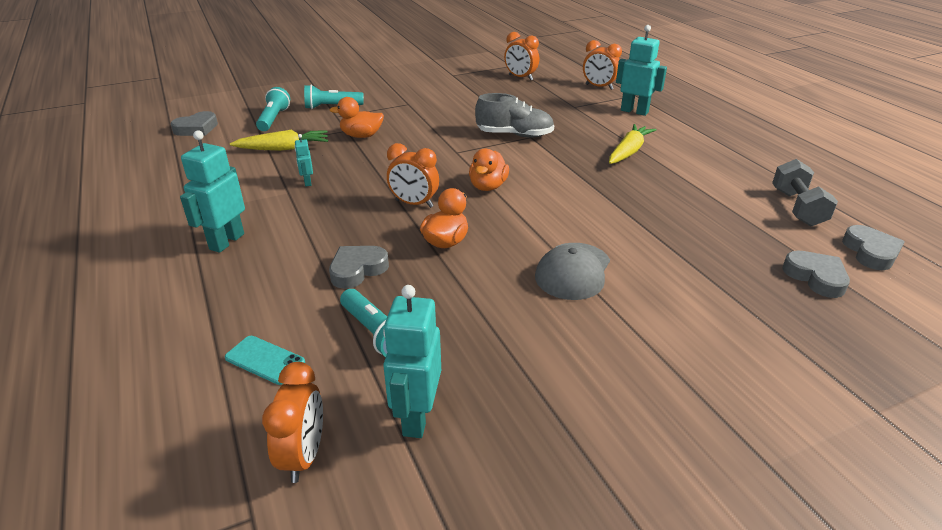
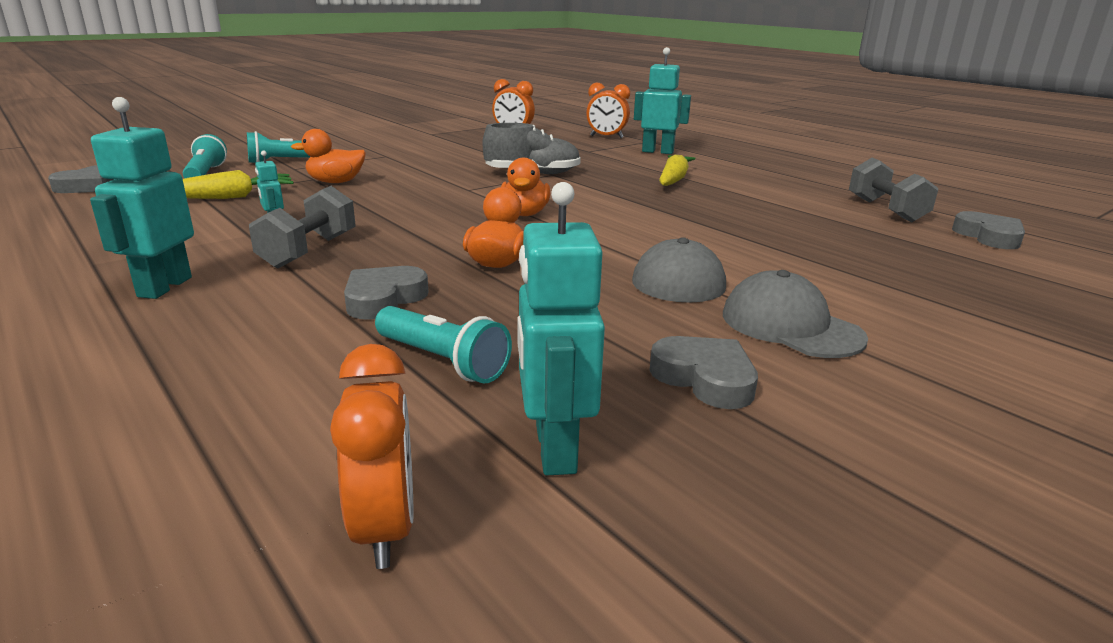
camera: 15 degrees left, 10 degrees down
turquoise phone [225,336,305,385] -> none
orange clock [387,143,439,208] -> none
grey heart [782,251,850,298] -> grey heart moved to [649,336,758,409]
none -> grey dumbbell [249,186,356,269]
none -> grey cap [723,270,868,358]

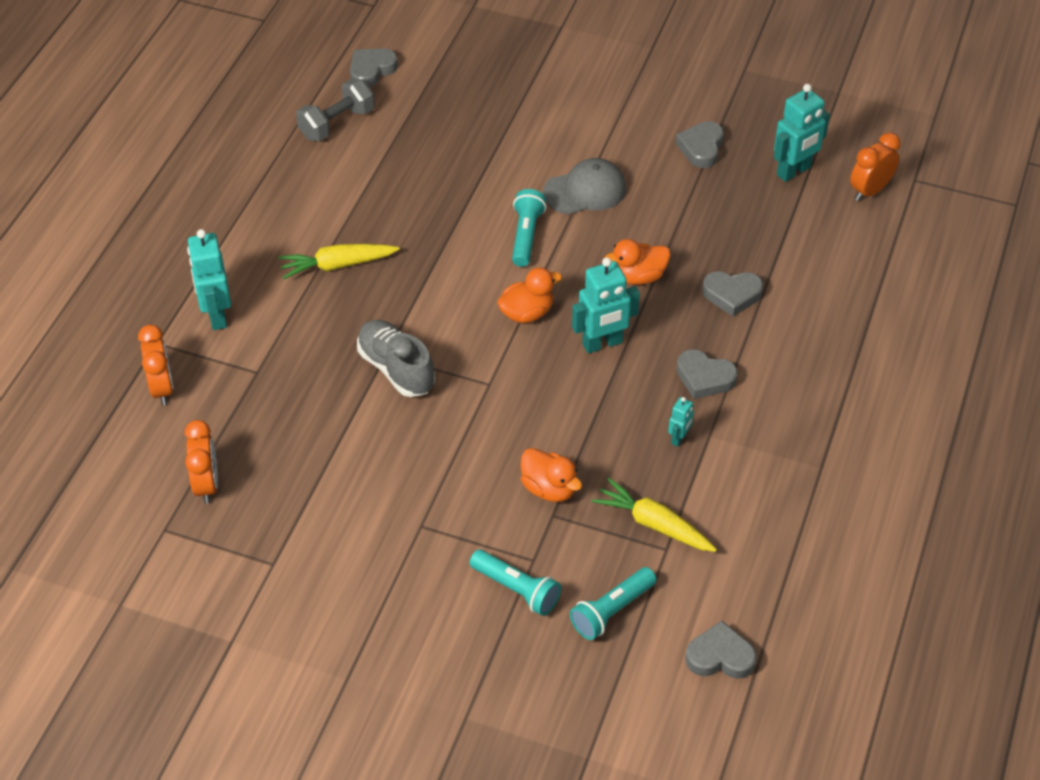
camera: 120 degrees left, 25 degrees up
turquoise robot [90,97,194,299] -> turquoise robot moved to [572,257,640,353]
grey dumbbell [249,186,356,269] -> grey heart [677,349,738,399]
turquoise flashlight [375,306,512,384] -> turquoise flashlight moved to [512,189,546,267]
grey cap [723,270,868,358] -> none

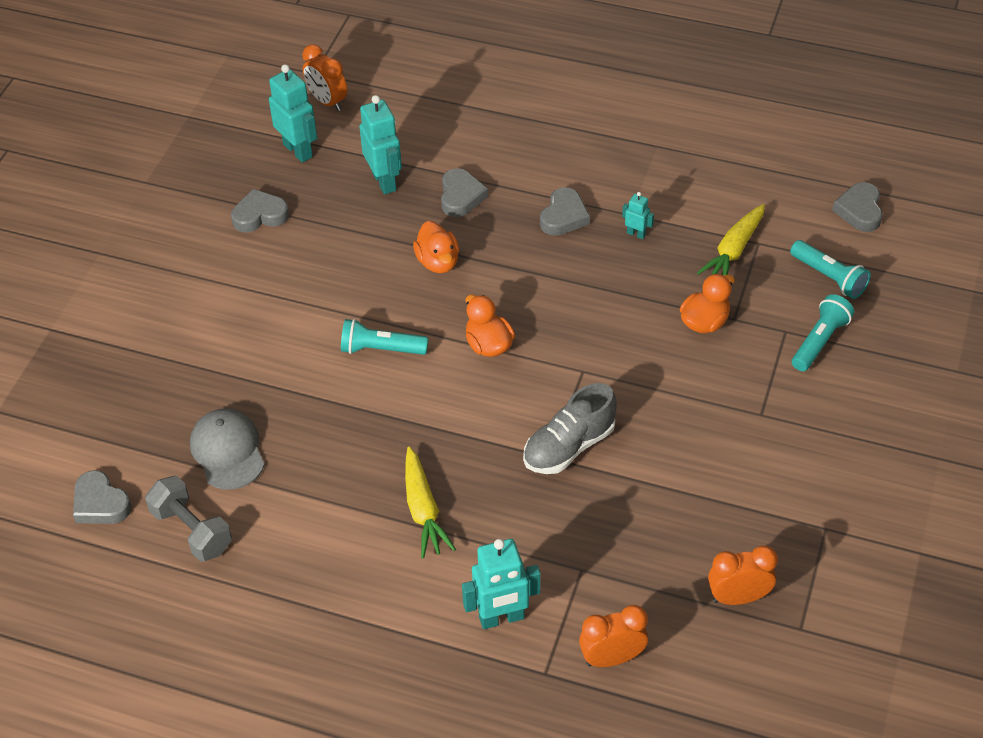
camera: 90 degrees left, 0 degrees up
grey cap [543,158,626,214] -> grey cap moved to [190,409,265,490]
turquoise robot [572,257,640,353] -> turquoise robot moved to [359,95,402,194]
grey heart [675,121,724,168] -> grey heart turned 150 degrees clockwise [231,189,289,232]

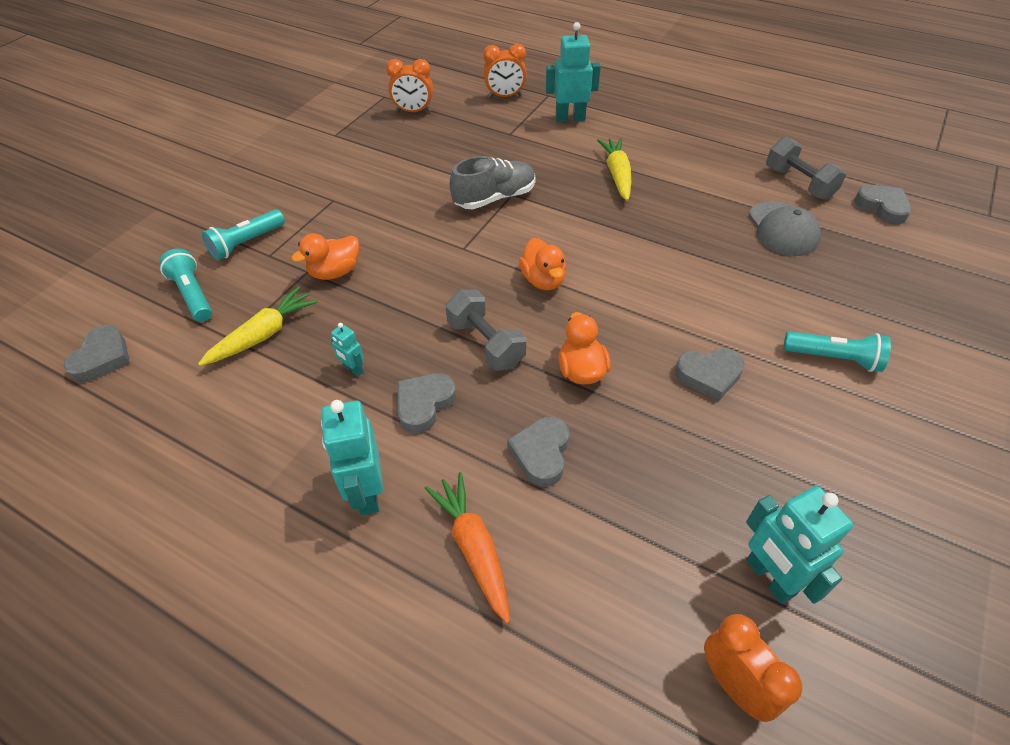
camera: 170 degrees left, 0 degrees up
grey heart [231,189,289,232] -> grey heart moved to [675,348,745,401]
turquoise flashlight [341,319,428,355] -> turquoise flashlight moved to [784,331,891,372]
turquoise robot [359,95,402,194] -> turquoise robot moved to [321,400,383,515]
none -> orange carrot [424,472,510,623]
none -> grey dumbbell [445,290,526,371]

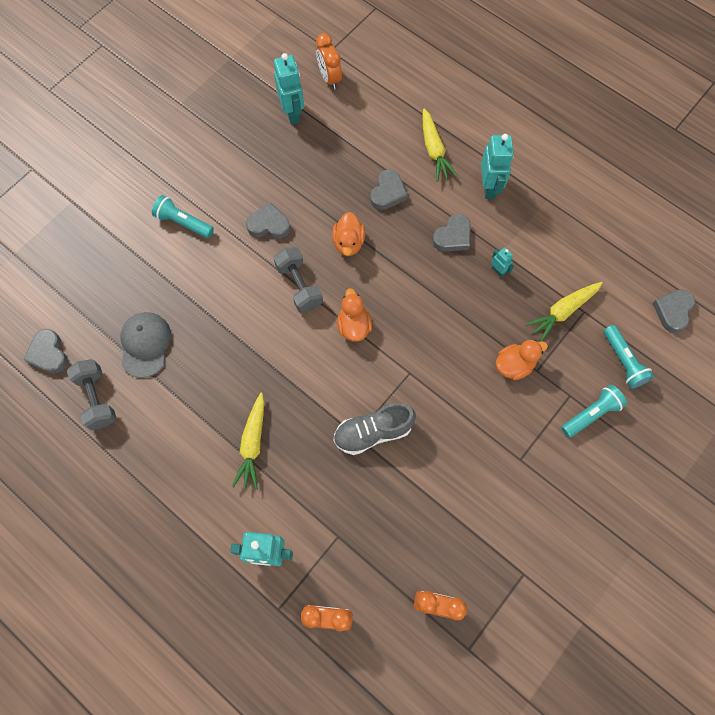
camera: 170 degrees left, 20 degrees up
orange carrot [424,472,510,623] -> yellow carrot [422,108,458,182]
grey dumbbell [445,290,526,371] -> grey dumbbell moved to [274,247,323,313]

